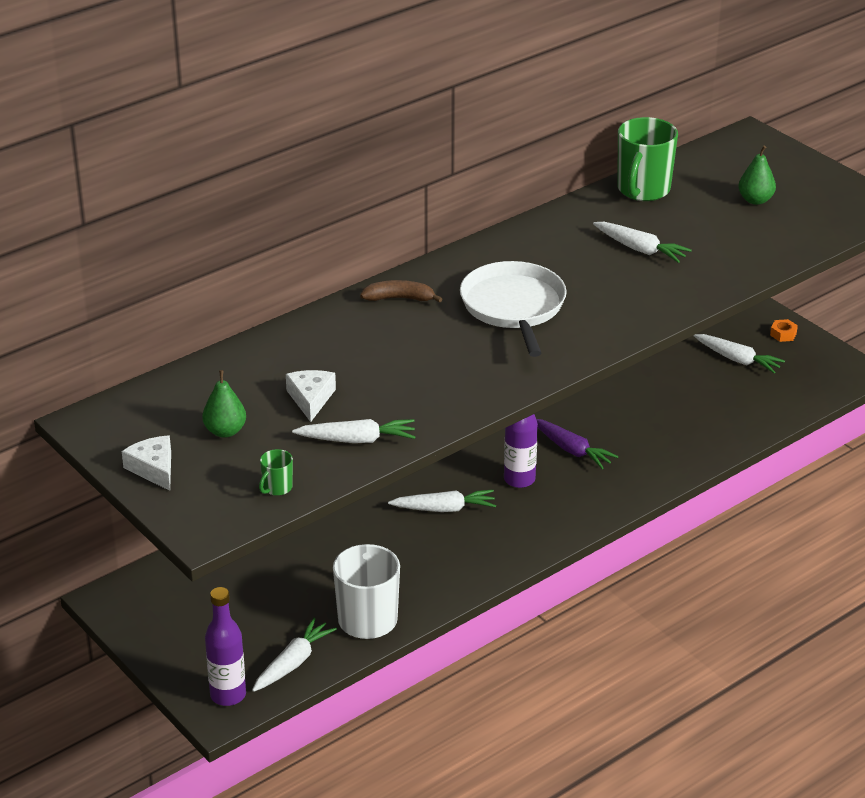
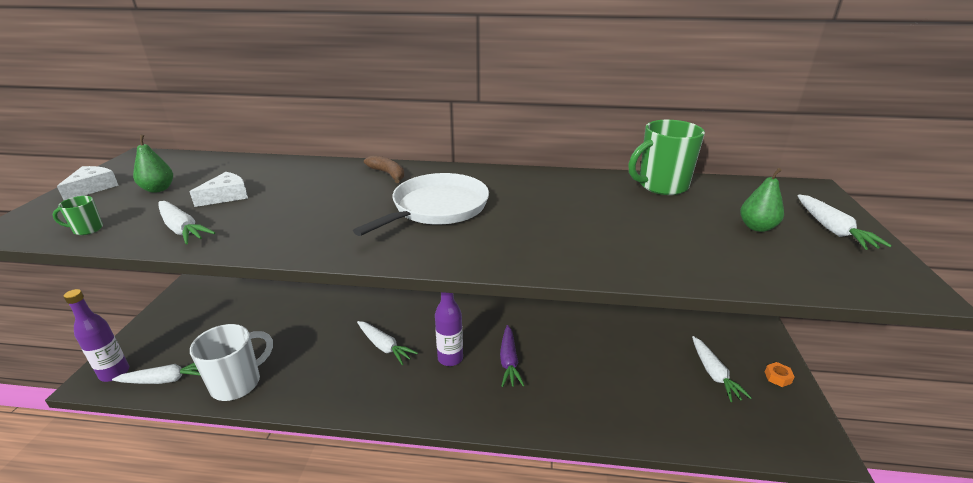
camera: 45 degrees right, 5 degrees down
white carrot [593,222,692,263] -> white carrot moved to [797,194,892,250]

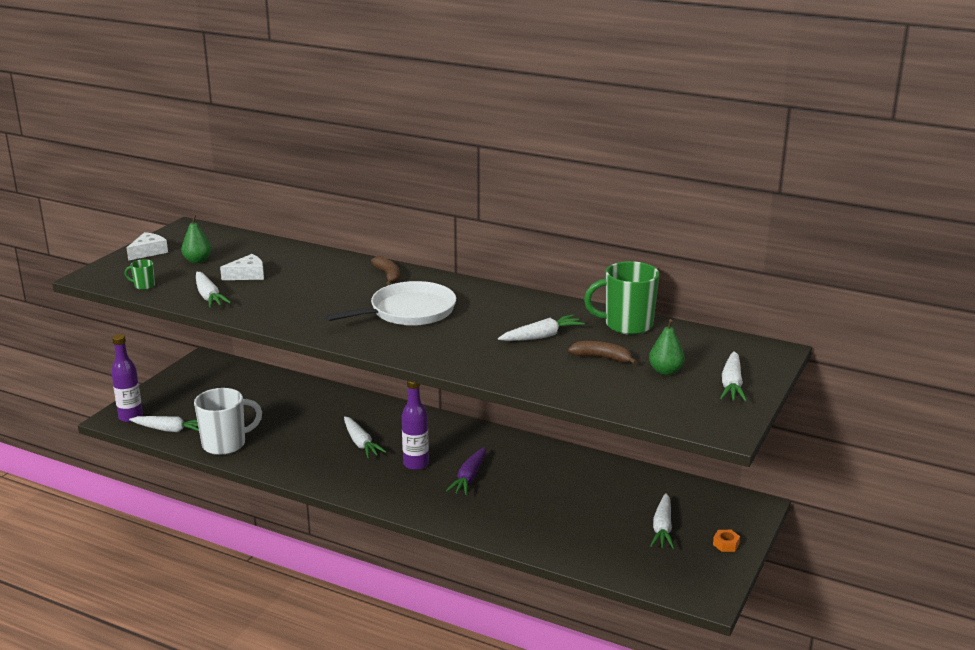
camera: 20 degrees right, 5 degrees down
none -> white carrot [498,314,585,341]
none -> brown banana [568,341,637,365]

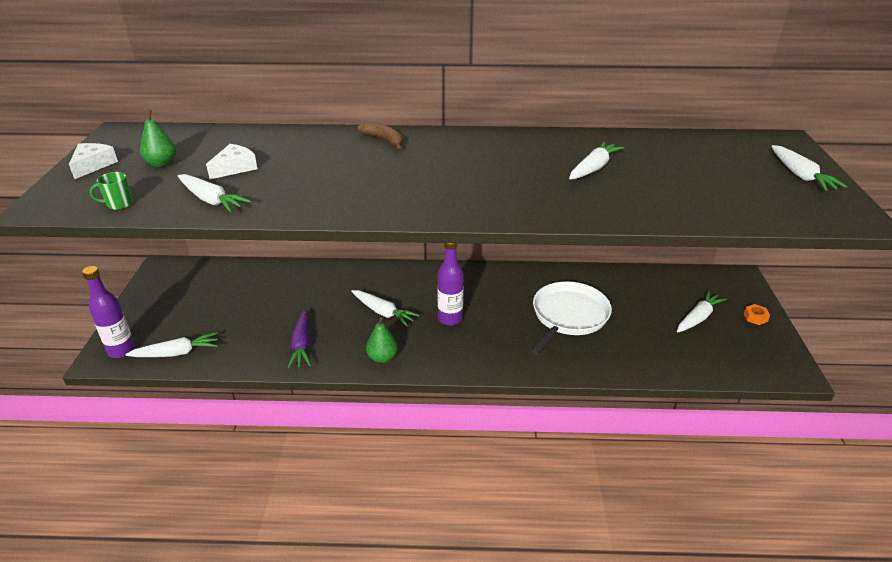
camera: 25 degrees left, 10 degrees up
white mug [194,388,262,455] -> none
white pan [325,281,456,326] -> white pan moved to [530,281,612,355]
purple carrot [446,447,486,495] -> purple carrot moved to [288,309,311,368]
brown banana [568,341,637,365] -> none
green mug [584,261,660,335] -> none
green pear [649,319,685,375] -> green pear moved to [366,318,398,363]
white carrot [650,493,674,549] -> white carrot turned 120 degrees counterclockwise [677,290,727,333]

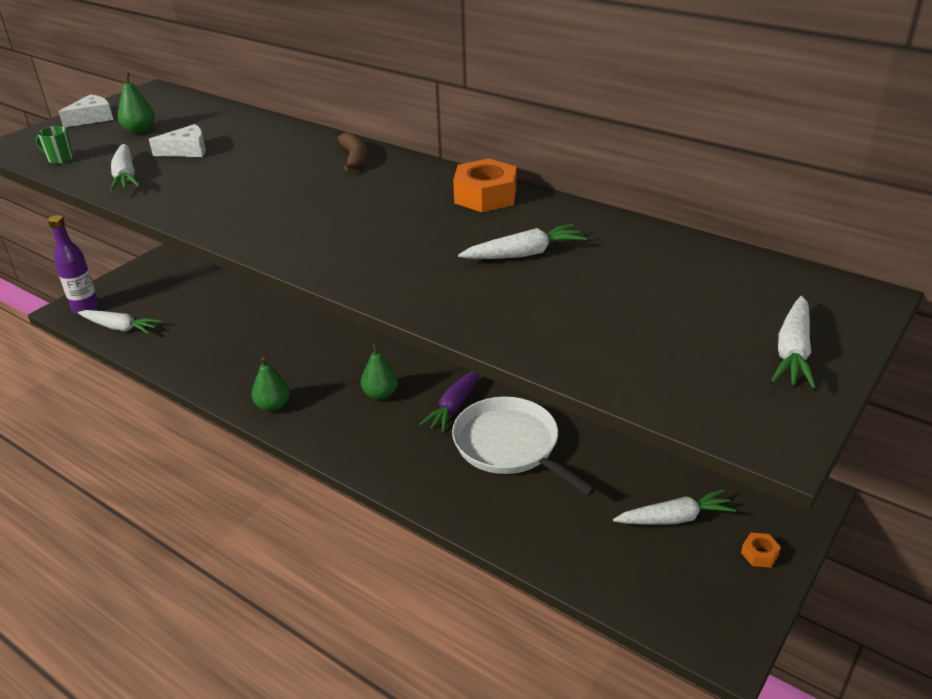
camera: 35 degrees right, 0 degrees up
purple carrot [288,309,311,368] -> purple carrot moved to [420,371,480,432]
white carrot [351,290,419,326] -> none
purple bottle [437,243,464,326] -> green pear [361,343,398,400]
white pan [530,281,612,355] -> white pan turned 105 degrees counterclockwise [452,397,596,496]
none -> orange nut [453,158,516,212]

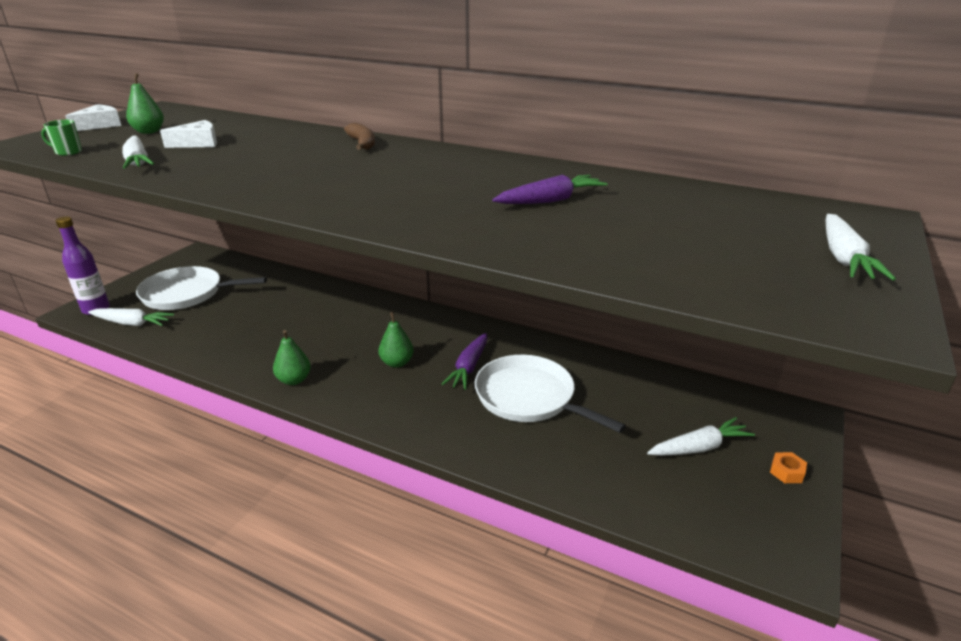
camera: 10 degrees left, 5 degrees down
orange nut [453,158,516,212] -> none
white carrot [458,224,586,259] -> purple carrot [492,175,608,204]
none -> white pan [136,266,267,310]

